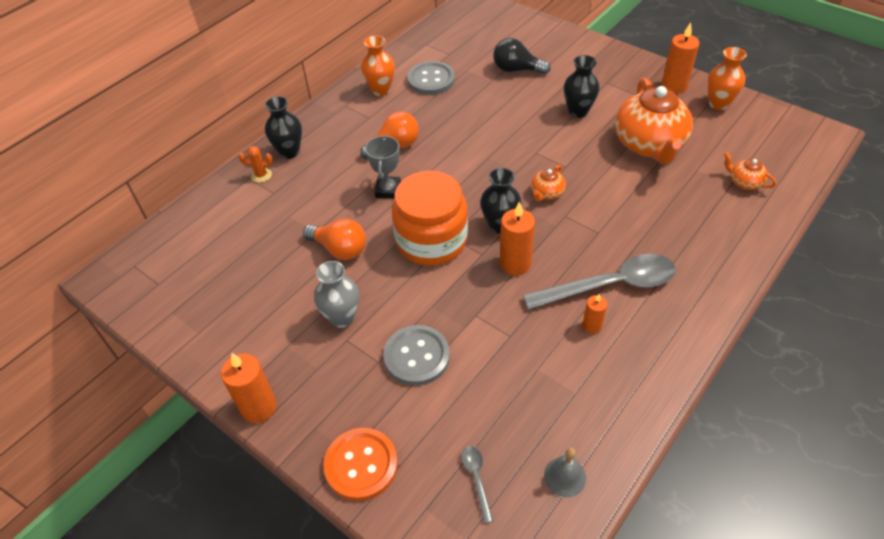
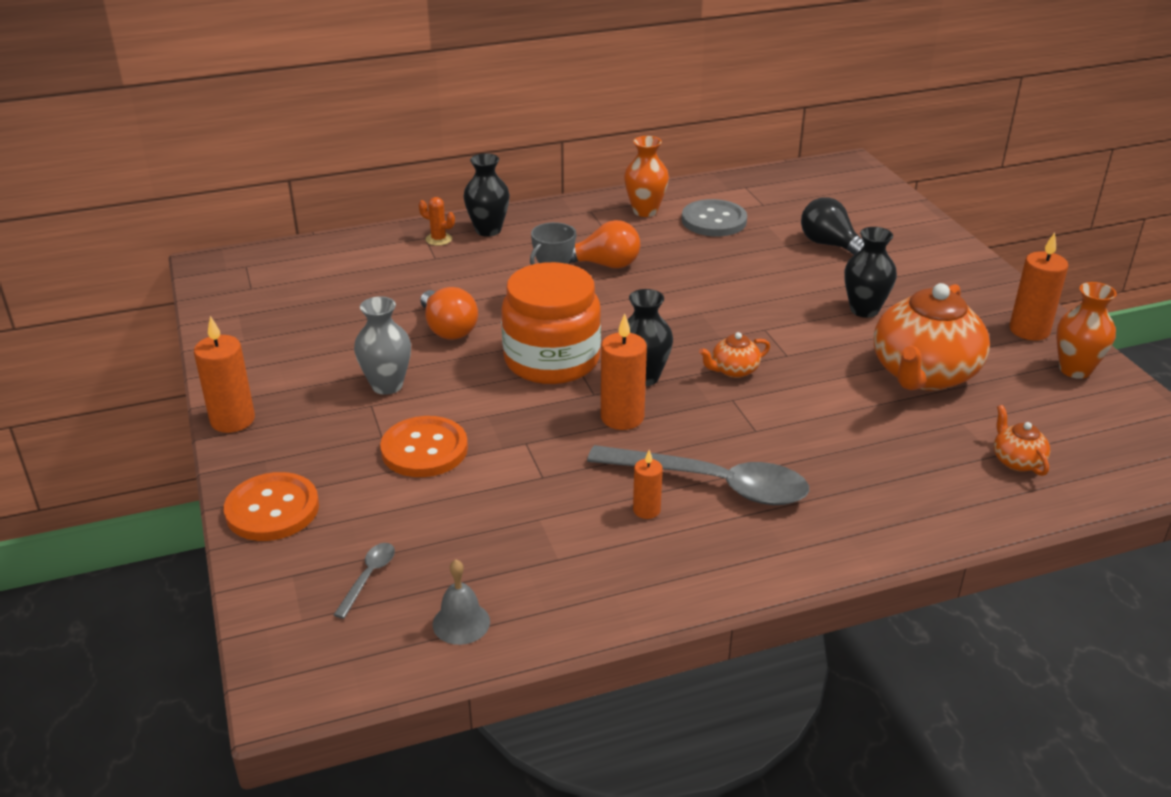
camera: 30 degrees right, 15 degrees down
grey button [383,325,450,386] -> orange button [380,416,468,477]

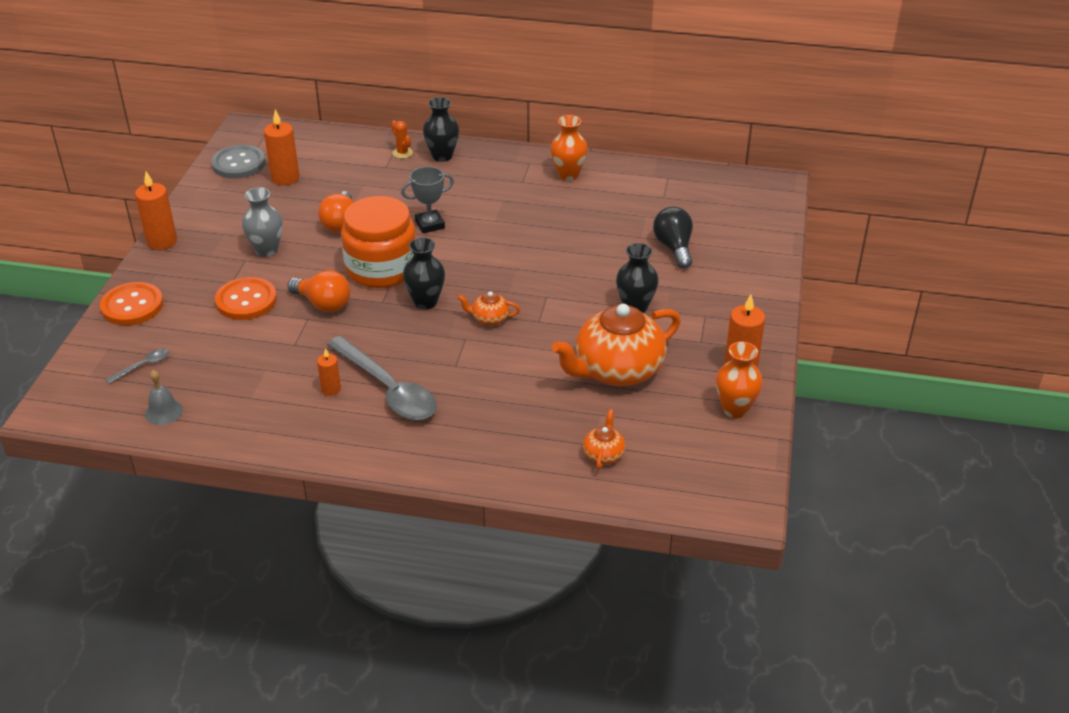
camera: 30 degrees right, 5 degrees up
orange light bulb [568,220,640,268] -> orange light bulb moved to [287,270,351,312]
orange candle [601,314,647,430] -> orange candle moved to [264,109,299,185]
grey button [682,199,747,236] -> grey button moved to [211,145,265,179]

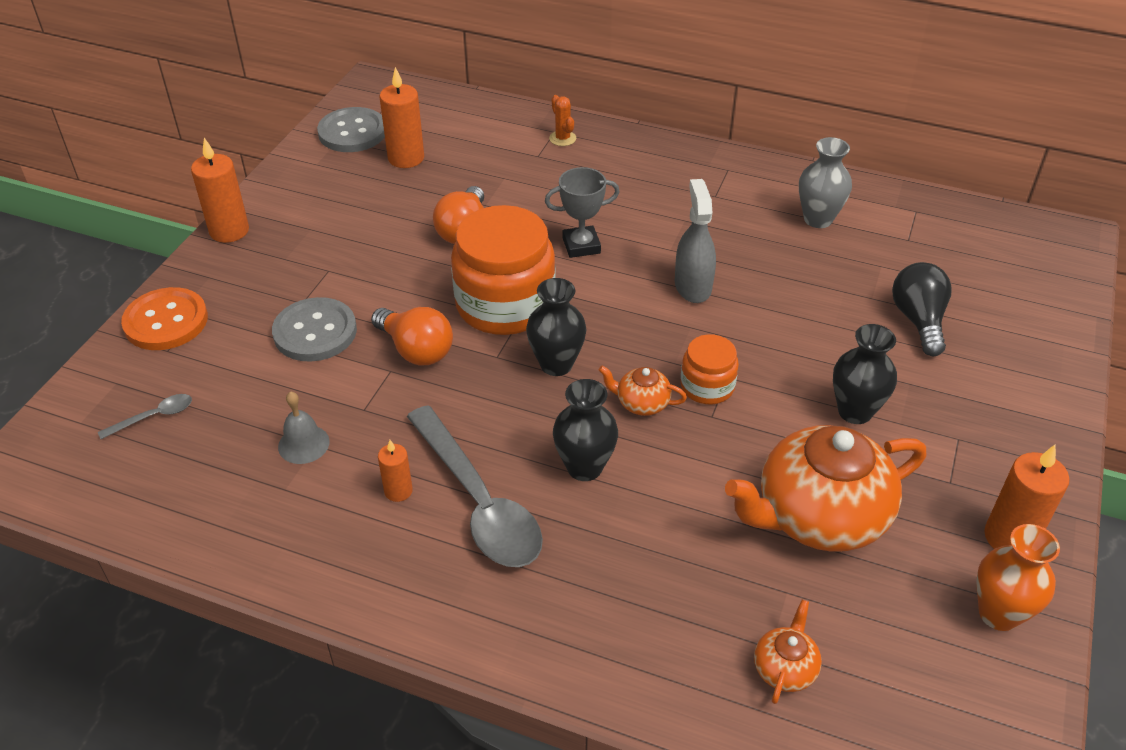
camera: 10 degrees right, 5 degrees up
grey bell [145,370,183,425] -> grey bell moved to [278,391,329,464]
orange button [215,277,277,320] -> grey button [272,297,357,362]
grey vase [242,187,283,257] -> grey vase moved to [799,137,852,228]
black vase [423,97,459,162] -> black vase moved to [553,379,618,481]
orange vase [551,115,588,181] -> none
none -> grey spray bottle [675,179,716,303]
none -> orange jar [680,334,739,404]

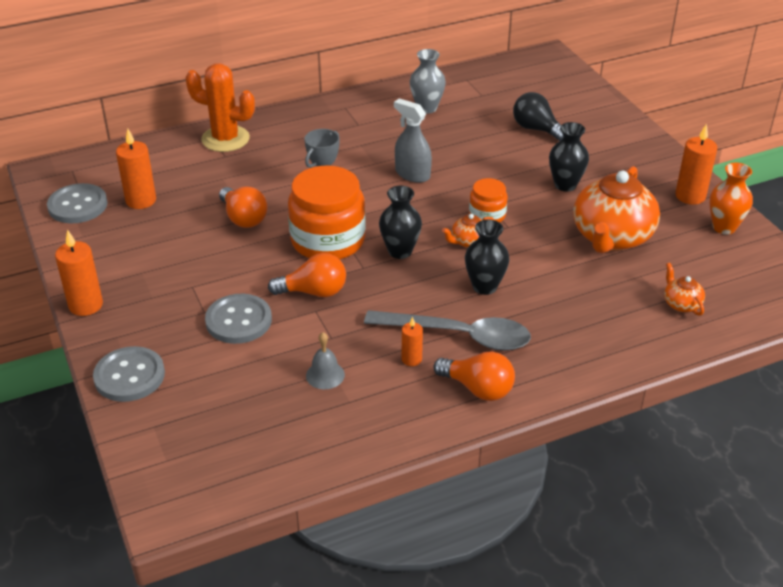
camera: 45 degrees left, 5 degrees down
grey spoon [98,394,192,439] -> none
orange button [121,287,208,350] -> grey button [93,346,165,402]
orange cactus [549,95,576,146] -> orange cactus [185,63,255,152], size x2.24
none -> orange light bulb [433,351,515,401]

